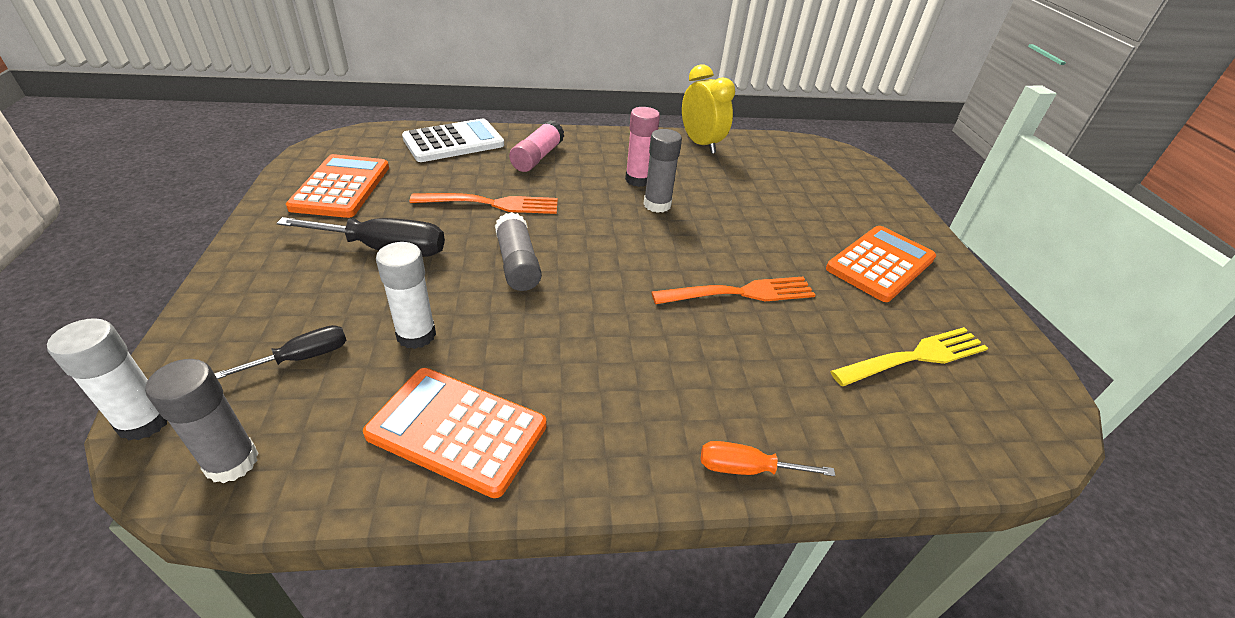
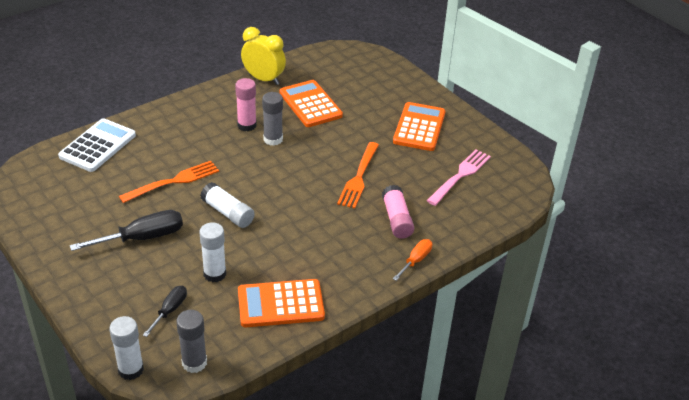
camera: 30 degrees left, 0 degrees up
orange calculator [286,154,389,218] -> orange calculator moved to [280,80,343,127]
grey glue stick [495,212,542,291] -> white glue stick [200,182,255,228]
pink glue stick [509,120,564,172] -> pink glue stick moved to [382,185,414,239]
orange fork [651,277,815,304] -> orange fork turned 150 degrees clockwise [337,142,379,208]
orange screwdriver [701,441,835,476] -> orange screwdriver turned 150 degrees clockwise [393,239,432,281]
yellow fork [830,327,988,386] -> pink fork [427,150,491,206]

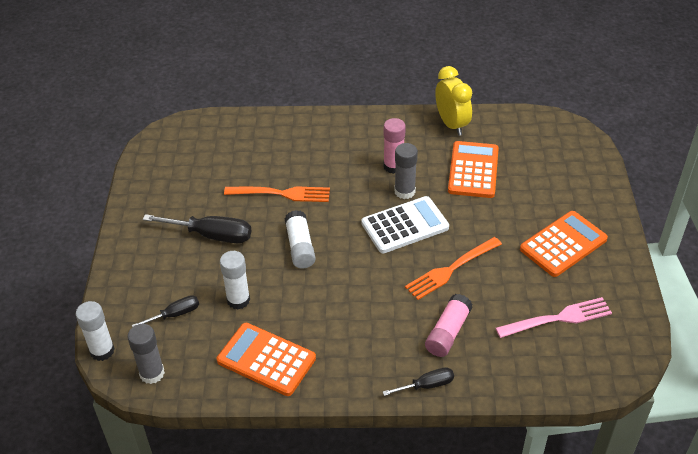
camera: 40 degrees right, 5 degrees up
white calculator [58,118,136,172] -> white calculator moved to [361,196,449,253]
orange screwdriver [393,239,432,281] -> black screwdriver [383,367,454,396]

